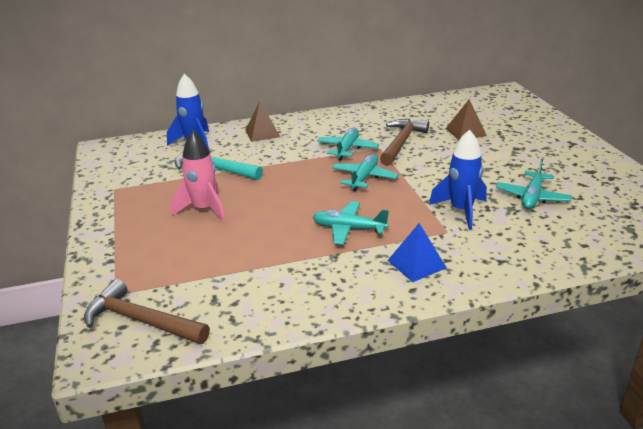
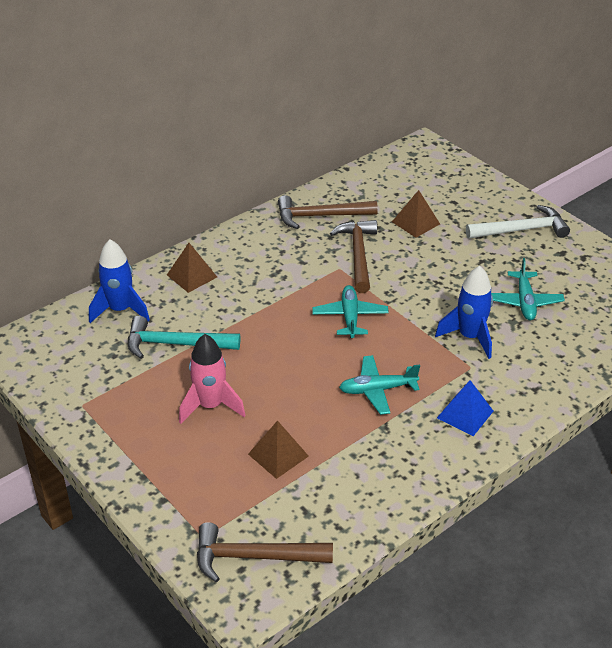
camera: 25 degrees left, 10 degrees up
turquoise plane [317,127,379,161] -> none
none -> brown pyramid [248,420,309,479]
none -> brown hammer [278,195,378,229]
none -> white hammer [466,205,570,239]

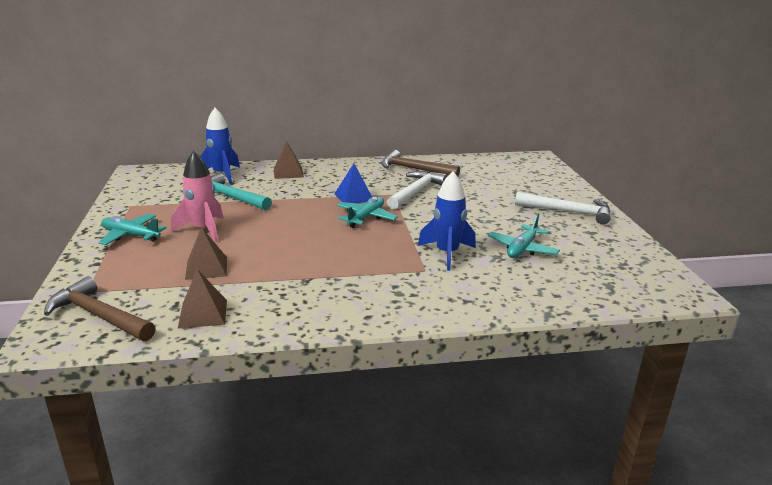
camera: 30 degrees right, 15 degrees down
brown hammer [330,220,377,293] -> white hammer [387,171,447,210]
turquoise plane [339,355,420,415] -> turquoise plane moved to [98,214,166,245]
brown pyramid [392,190,440,238] -> brown pyramid moved to [178,269,227,329]
blue pyramid [437,380,493,436] -> blue pyramid moved to [334,164,372,203]

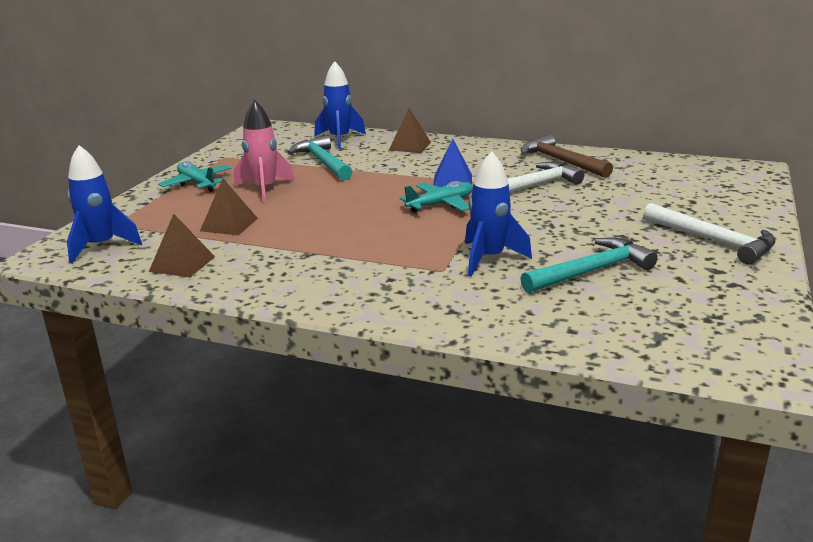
camera: 30 degrees right, 0 degrees up
brown hammer [44,276,156,341] -> blue rocket [67,145,142,264]
turquoise plane [488,213,560,258] -> turquoise hammer [520,237,658,293]

